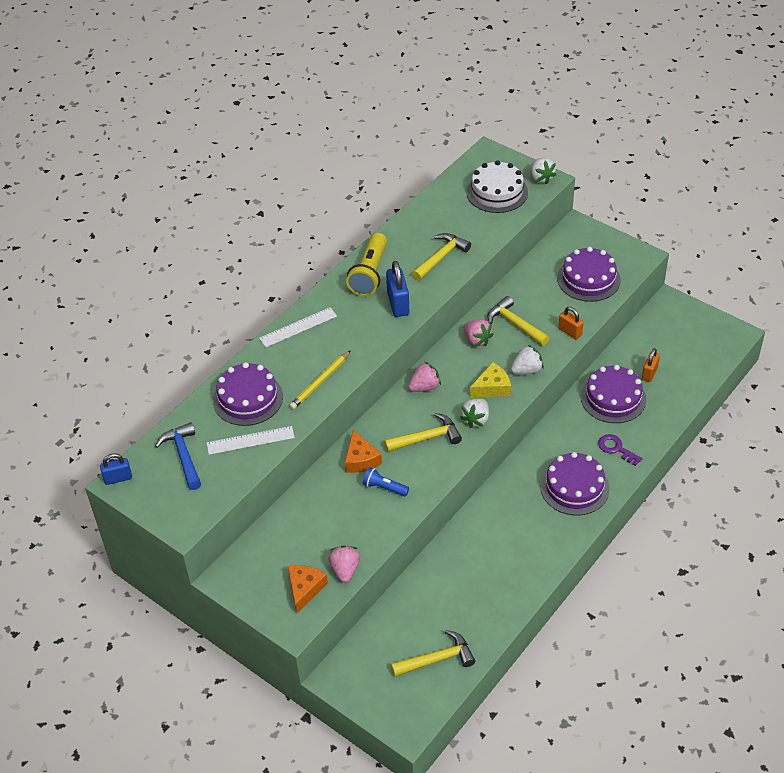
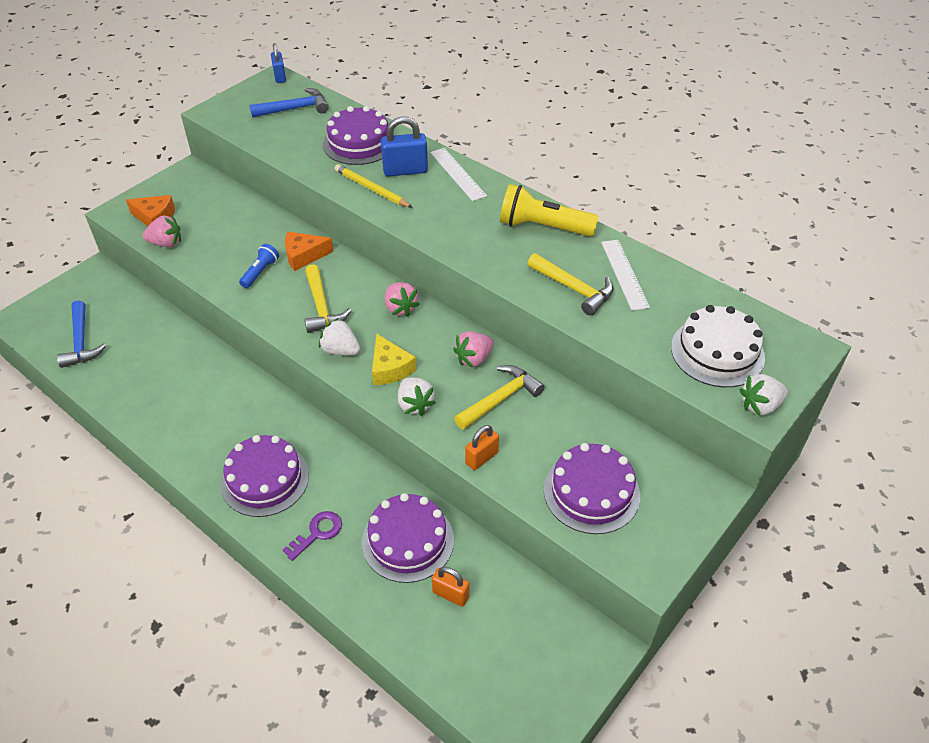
camera: 90 degrees right, 0 degrees up
white ruler [207,426,295,455] -> white ruler moved to [601,240,650,311]
blue padlock [386,261,409,317] -> blue padlock moved to [381,116,428,177]
yellow hammer [391,630,475,677] -> blue hammer [57,300,106,368]

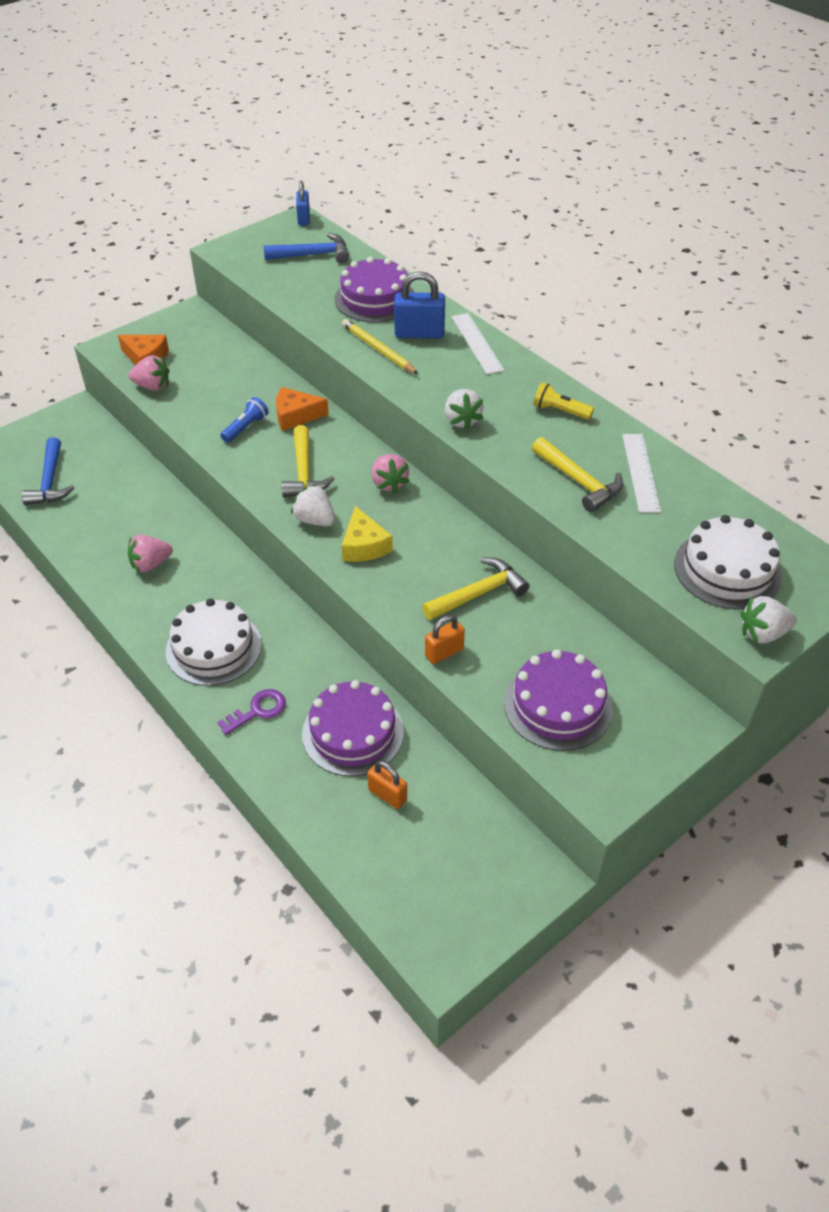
camera: 10 degrees right, 0 degrees up
purple cake [221,435,309,517] -> white cake [166,599,262,686]
white strawberry [398,377,436,416] -> white strawberry moved to [445,389,483,430]
pink strawberry [453,331,494,368] -> pink strawberry moved to [128,535,173,572]
yellow flashlight [500,184,599,236] -> yellow flashlight [533,382,594,420], size x0.54

